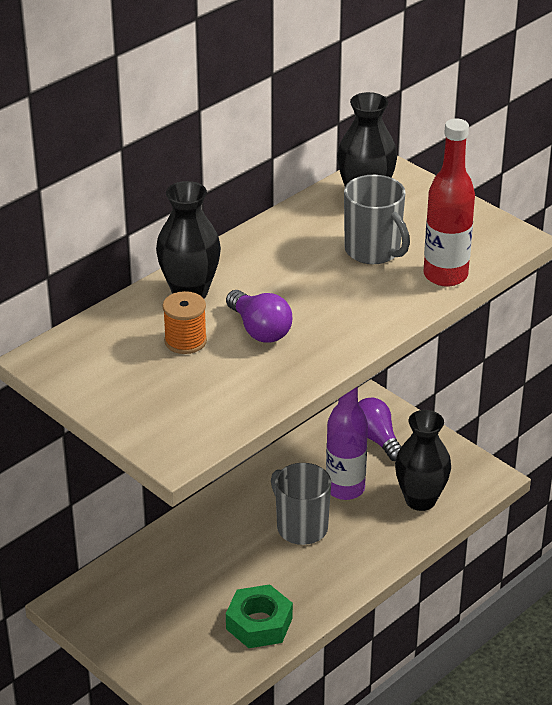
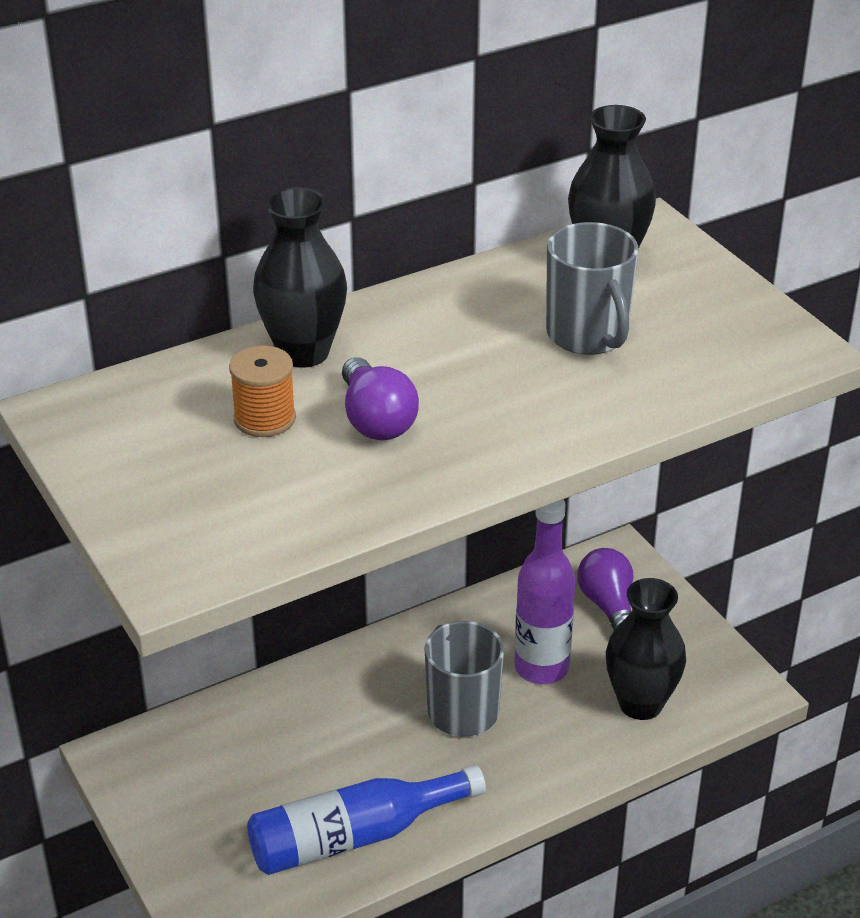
camera: 15 degrees right, 0 degrees up
green nut [226,584,293,648] -> blue bottle [247,765,486,875]
red bottle [424,118,475,287] -> none

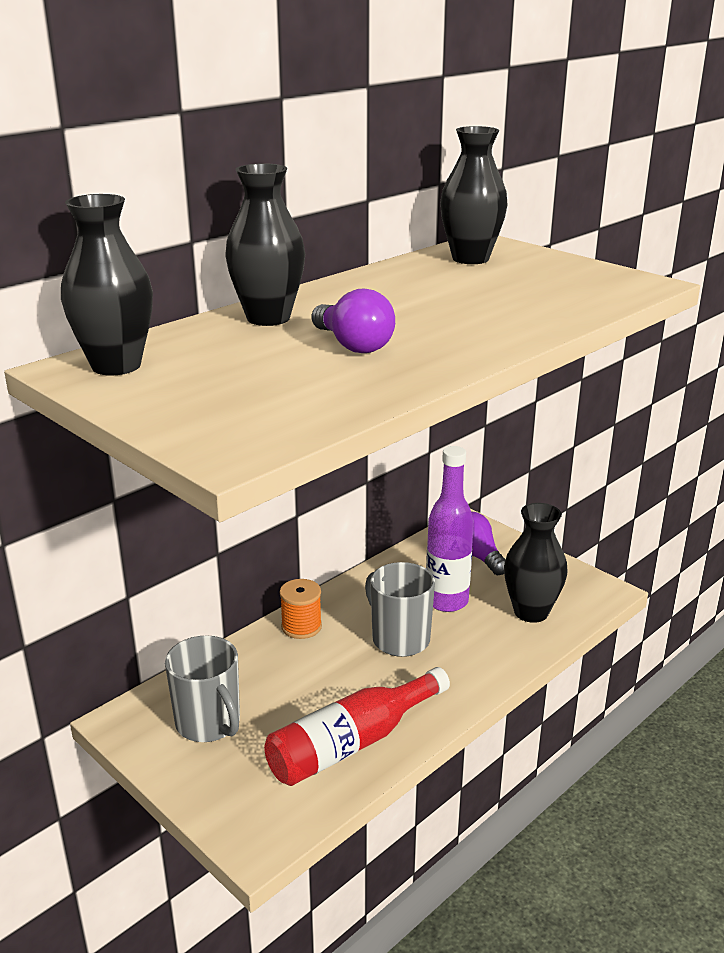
camera: 15 degrees left, 10 degrees down
orange spool [229,345,296,437] -> orange spool moved to [280,579,322,639]
blue bottle [247,765,486,875] -> red bottle [264,667,450,786]
grey mug [546,222,639,355] -> grey mug moved to [165,636,240,742]
none -> black vase [61,194,153,376]

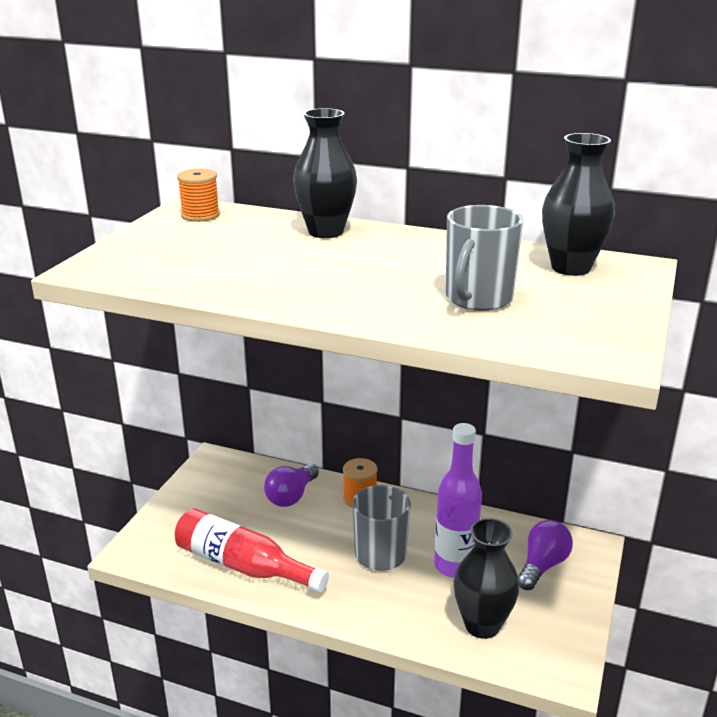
camera: 65 degrees right, 0 degrees up
black vase [61,194,153,376] -> orange spool [177,169,220,222]
grey mug [165,636,240,742] -> grey mug moved to [446,205,523,311]
purple light bulb [311,288,395,353] -> purple light bulb moved to [264,463,319,507]

